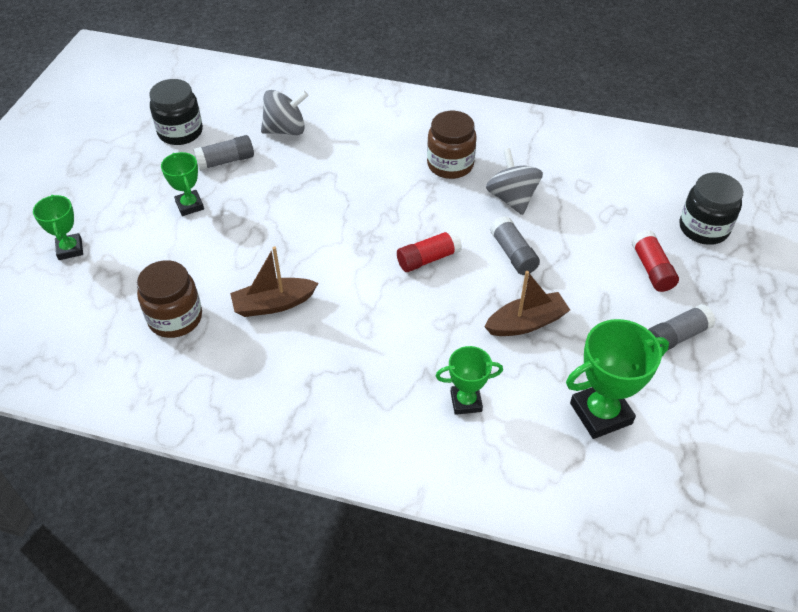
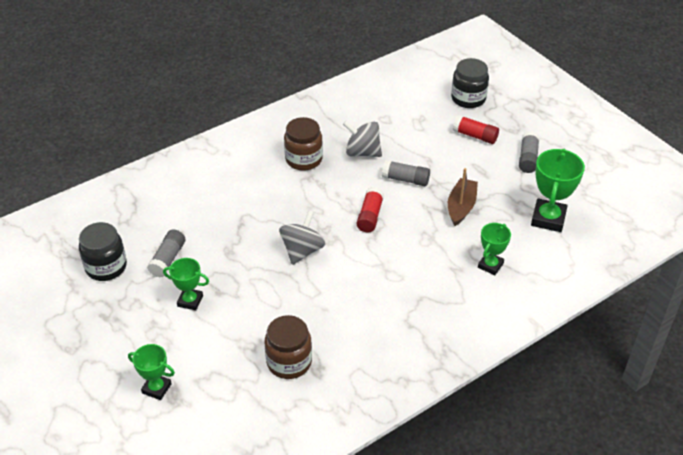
camera: 50 degrees left, 5 degrees down
brown boat [230,246,318,317] -> none
grey spinning top [261,90,308,135] -> grey spinning top moved to [279,210,325,265]

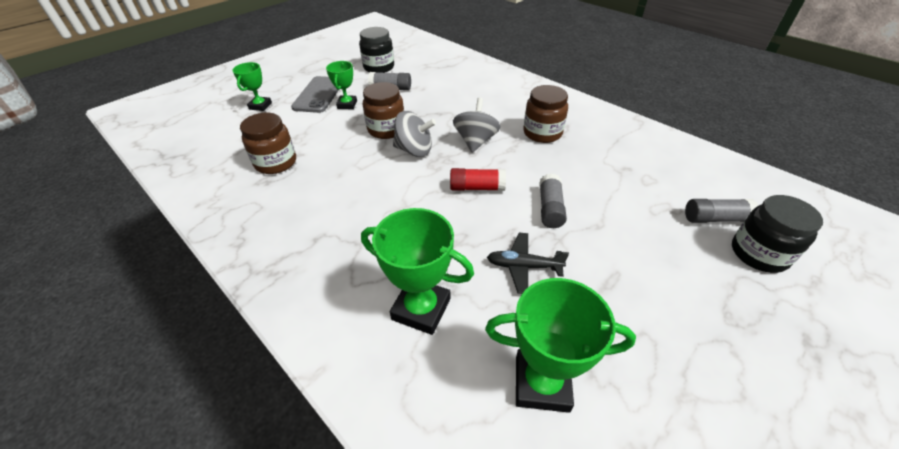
camera: 80 degrees right, 0 degrees up
grey spinning top [343,121,382,157] -> grey spinning top moved to [453,98,501,153]
brown boat [448,168,478,226] -> black plane [487,233,569,294]
red glue stick [453,115,499,144] -> none
green trophy [478,223,511,275] -> green trophy [361,208,474,335], size x1.64
grey glue stick [519,131,540,173] -> grey glue stick moved to [685,199,758,223]
none -> grey phone [291,76,339,113]
none -> brown jar [363,82,404,139]

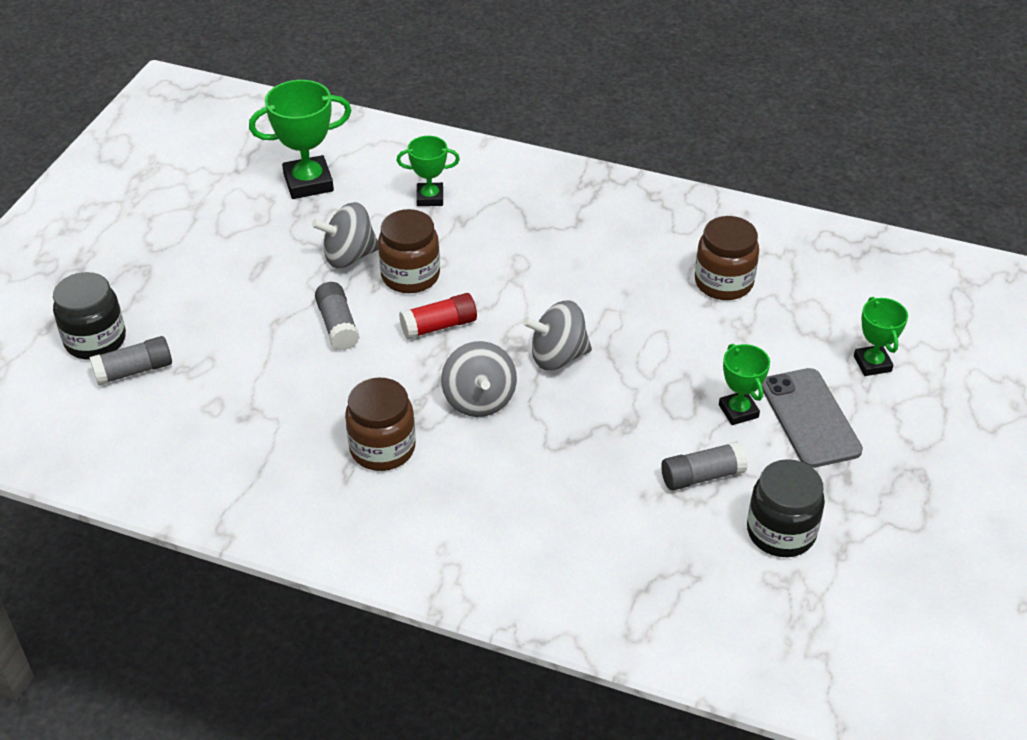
camera: 155 degrees right, 0 degrees up
green trophy [361,208,474,335] -> green trophy [397,136,460,206], size x0.61
brown jar [363,82,404,139] -> brown jar moved to [378,209,440,293]
black plane [487,233,569,294] -> grey spinning top [312,202,379,268]

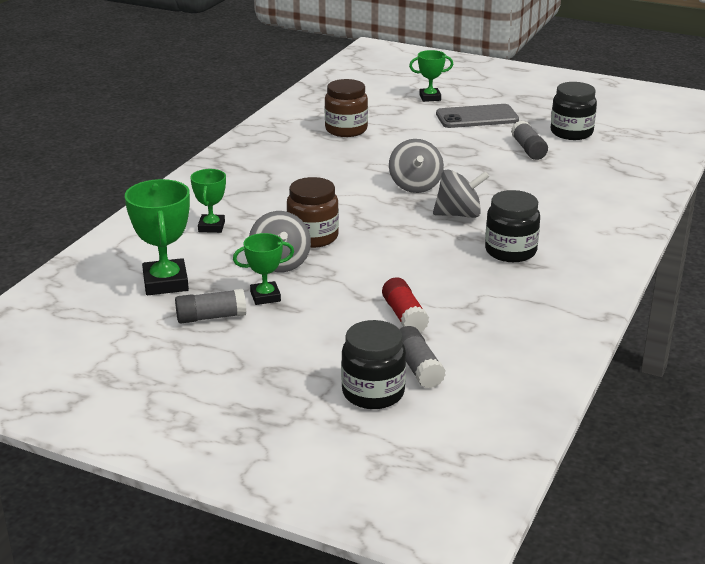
camera: 85 degrees left, 15 degrees down
grey glue stick [315,282,359,351] -> grey glue stick moved to [175,289,246,323]
brown jar [345,377,416,471] -> black jar [485,190,540,262]
red glue stick [399,293,477,340] -> red glue stick moved to [382,277,429,332]
green trophy [719,344,770,425] -> green trophy moved to [233,233,294,305]

